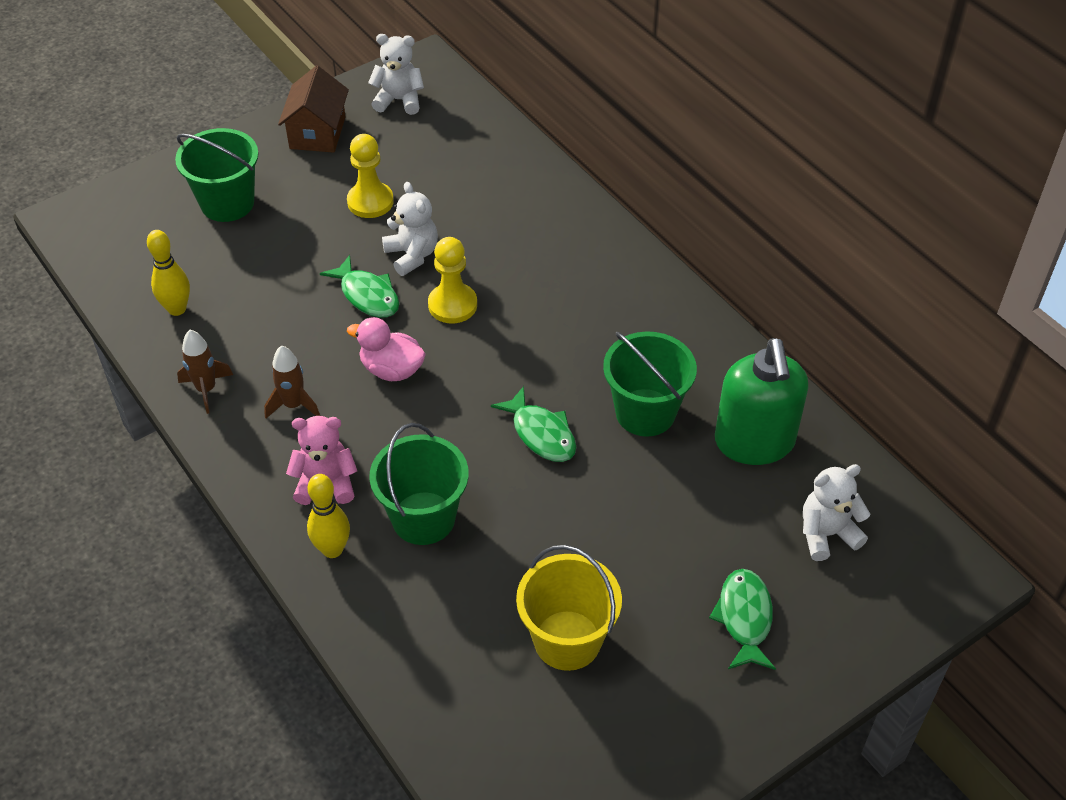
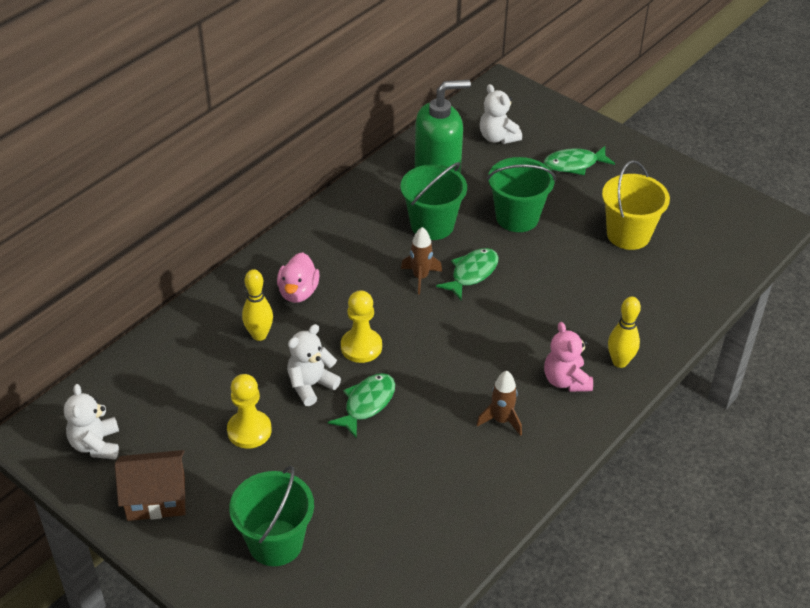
camera: 105 degrees left, 5 degrees down
yellow bowling pin [147,230,190,316] -> yellow bowling pin moved to [242,269,273,341]
brown rocket [177,330,233,414] -> brown rocket moved to [401,227,442,295]
pink duck [347,317,426,381] -> pink duck moved to [277,252,320,303]
green bucket [369,423,469,545] -> green bucket moved to [487,157,556,232]

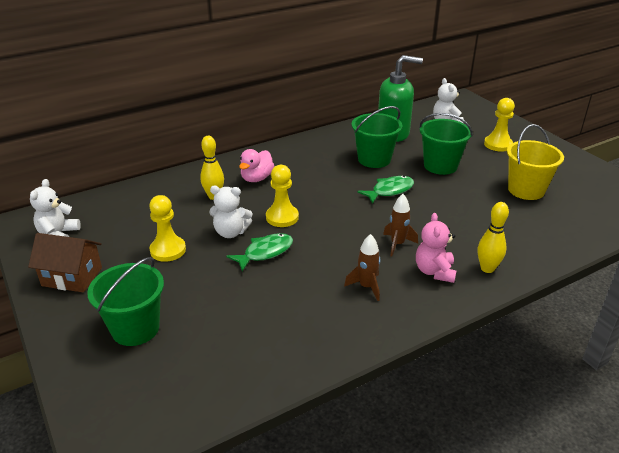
camera: 20 degrees right, 10 degrees down
white teddy bear [287,324,341,406] -> white teddy bear turned 150 degrees counterclockwise [210,186,252,238]
brown rocket [401,227,442,295] -> brown rocket moved to [383,194,418,256]
green fish [544,146,615,175] -> yellow pawn [484,98,515,152]

